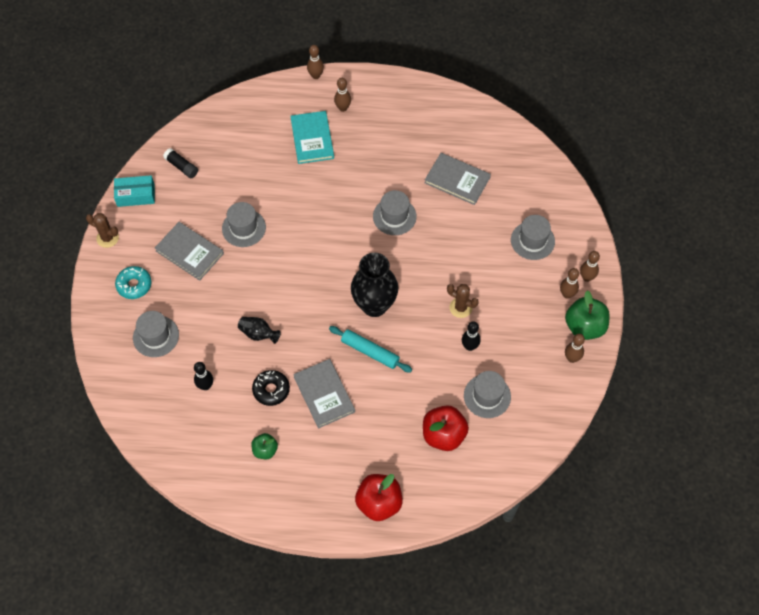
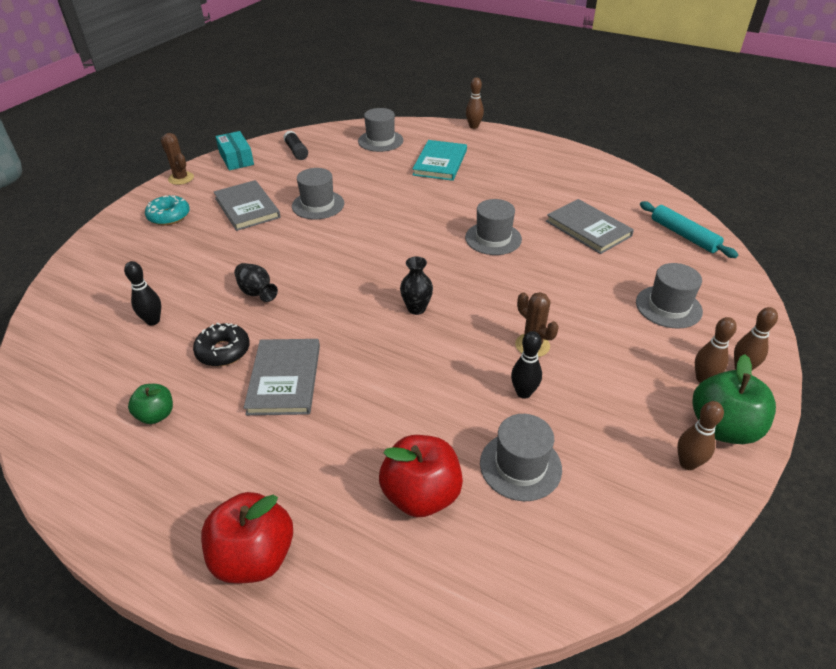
camera: 25 degrees right, 20 degrees down
turquoise box [114,175,155,207] -> turquoise box turned 45 degrees clockwise [215,131,254,170]
grey hat [133,311,179,357] -> grey hat moved to [358,108,403,152]
turquoise rolling pin [329,326,412,372] -> turquoise rolling pin moved to [640,201,738,258]
brown bowling pin [334,78,351,112] -> none
black vase [351,253,398,317] -> black vase [400,256,433,315], size x0.49

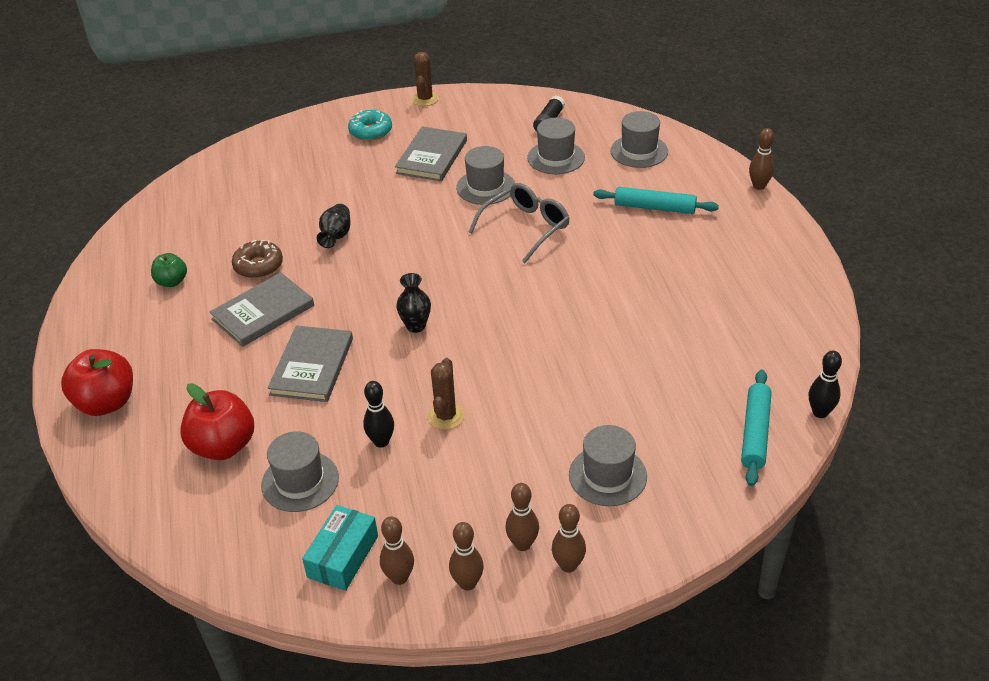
camera: 50 degrees right, 0 degrees up
black bowling pin [124,261,161,325] -> black bowling pin moved to [809,351,842,418]
black donut [193,323,250,366] -> brown donut [232,240,283,278]
turquoise box [215,131,254,170] -> turquoise box moved to [302,505,378,591]
turquoise book [413,140,467,181] -> turquoise rolling pin [593,187,719,214]
grey hat [465,199,522,255] -> grey hat moved to [527,118,585,174]
grey book [546,199,634,254] -> grey book moved to [267,326,353,402]
green apple [692,354,776,444] -> brown bowling pin [449,522,484,590]
none -> grey glasses [469,183,570,263]

